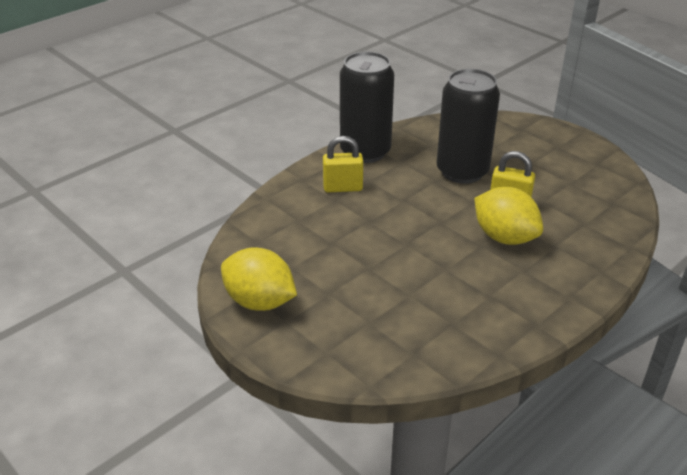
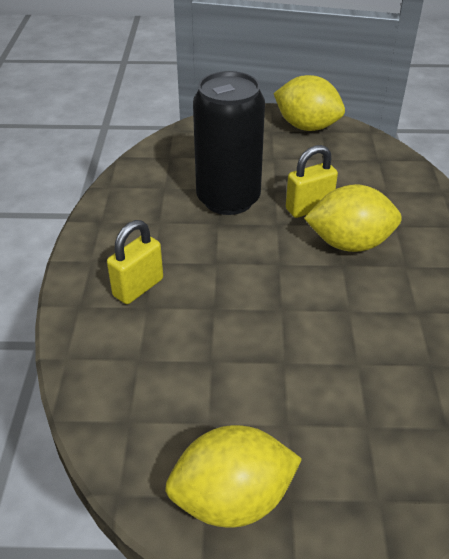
camera: 45 degrees left, 5 degrees up
black can [340,52,394,163] -> none
none -> yellow lemon [273,75,345,131]

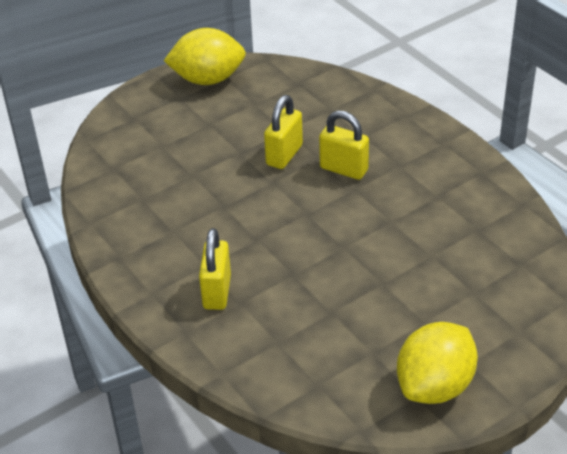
camera: 35 degrees left, 0 degrees up
black can [193,71,265,215] -> none
yellow lemon [304,184,402,252] -> yellow padlock [319,111,369,180]

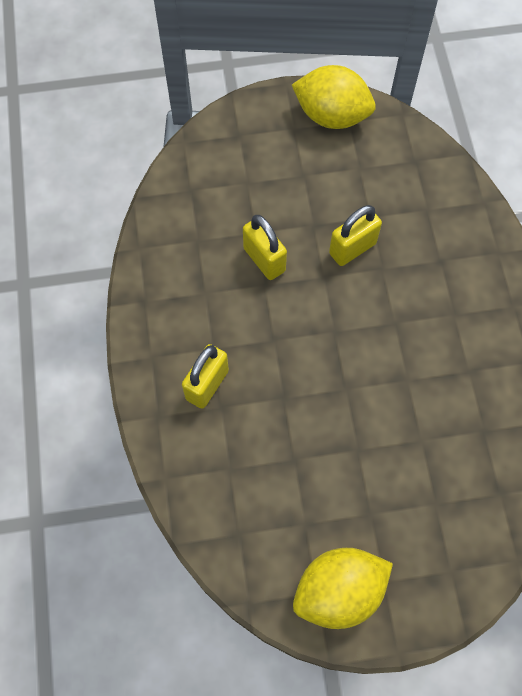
camera: 25 degrees right, 25 degrees up
yellow padlock [319,111,369,180] -> yellow padlock moved to [243,215,287,280]

